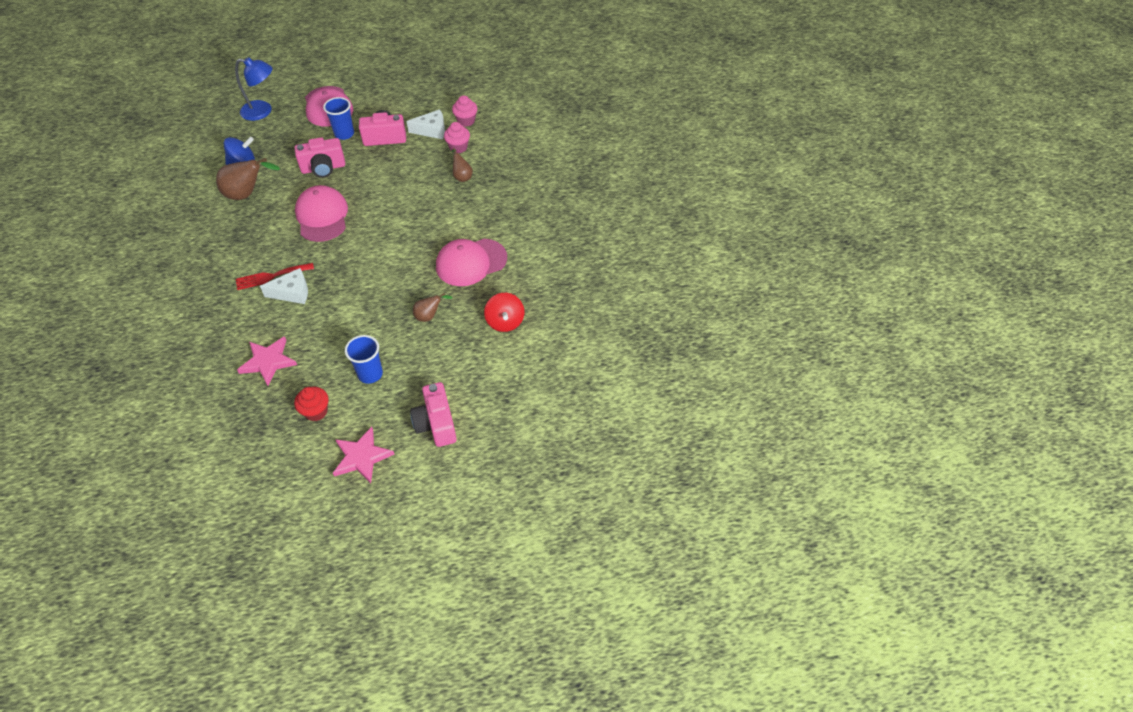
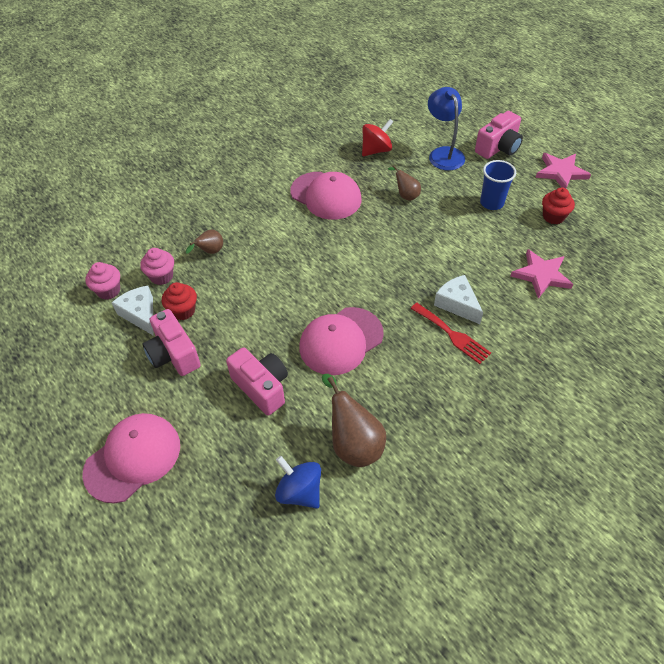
camera: 115 degrees left, 0 degrees up
blue lamp [235,57,273,121] -> blue lamp moved to [428,87,465,171]
blue cup [323,97,354,140] -> none
none -> red cupcake [162,282,197,320]

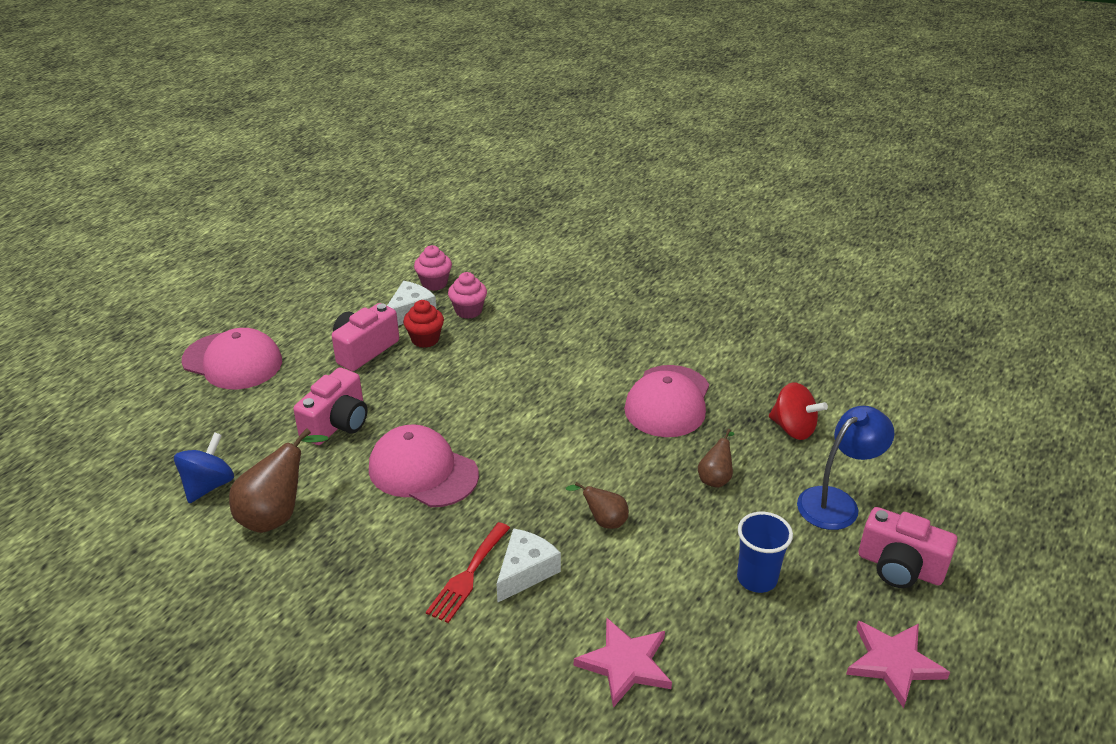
camera: 70 degrees right, 15 degrees down
brown pear [186,230,223,254] -> brown pear moved to [566,482,629,529]
red cupcake [542,187,575,224] -> none

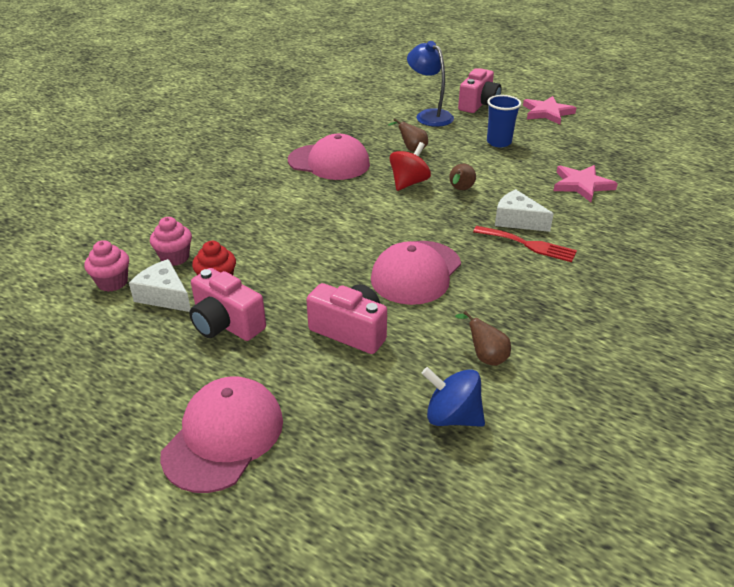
camera: 90 degrees left, 0 degrees up
brown pear [229,428,328,533] -> brown pear [455,311,511,366], size x0.56
red spinning top [769,382,828,440] -> red spinning top moved to [390,142,431,191]

